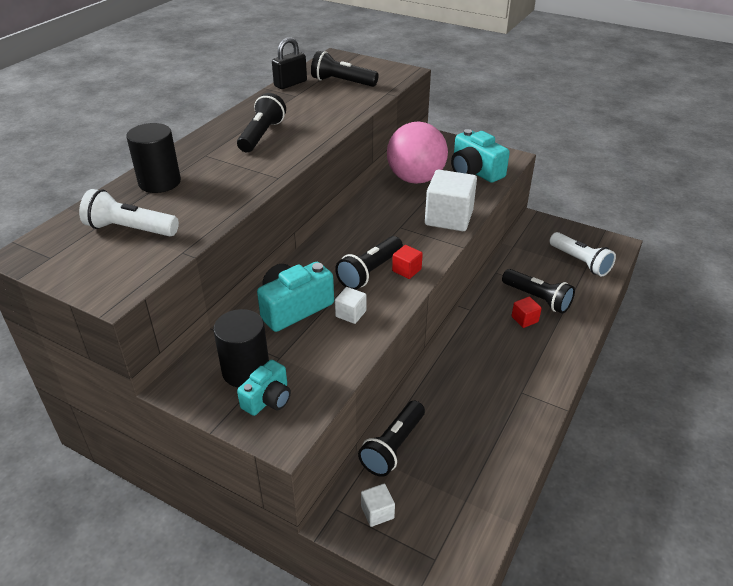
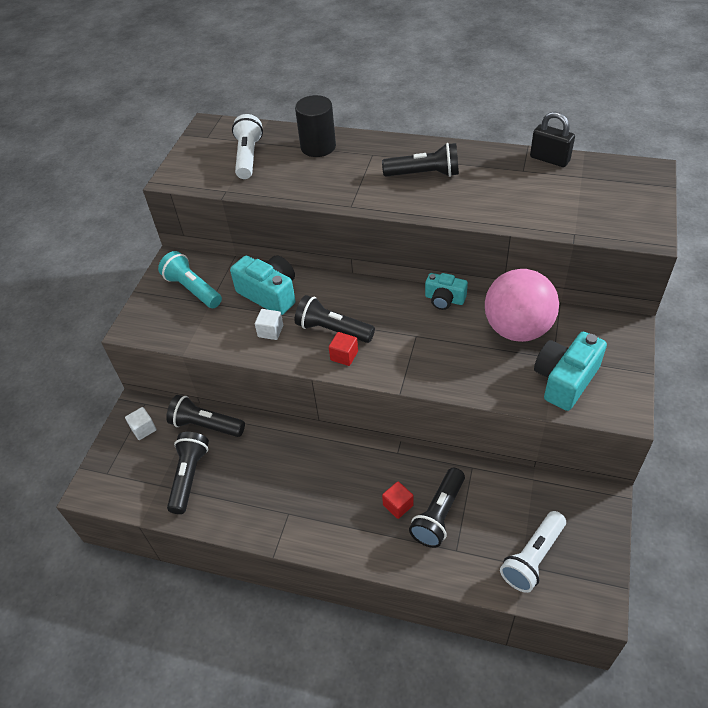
camera: 80 degrees right, 10 degrees up
black cylinder [213,309,269,388] -> turquoise flashlight [158,251,222,308]
turquoise camera [237,360,291,416] -> turquoise camera moved to [425,273,468,310]
black flashlight [311,51,379,87] -> black flashlight moved to [167,432,209,514]
white cube [425,170,477,231] -> none

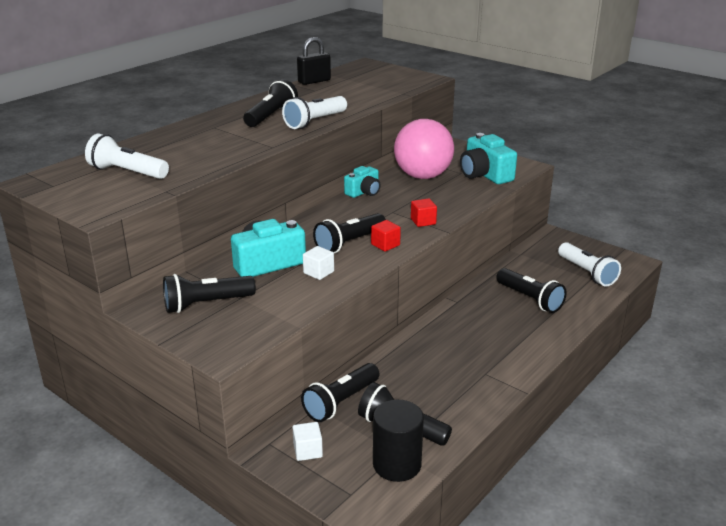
camera: 70 degrees left, 20 degrees down
turquoise flashlight [158,251,222,308] -> black flashlight [163,274,256,313]
black cylinder [295,95,336,157] -> black cylinder moved to [373,400,424,482]
red cube [382,481,414,519] -> red cube moved to [411,198,437,227]
none -> white flashlight [282,96,347,129]

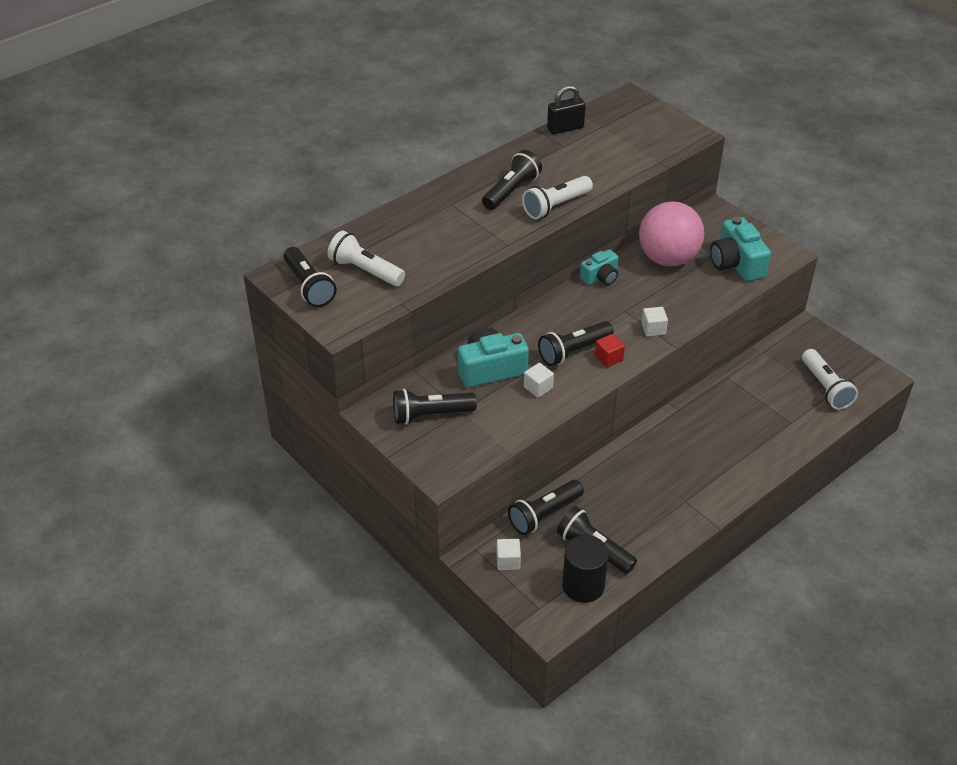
camera: 10 degrees right, 15 degrees up
red cube [411,198,437,227] -> white cube [642,307,668,337]
black flashlight [496,268,567,313] -> black flashlight moved to [283,247,336,307]

